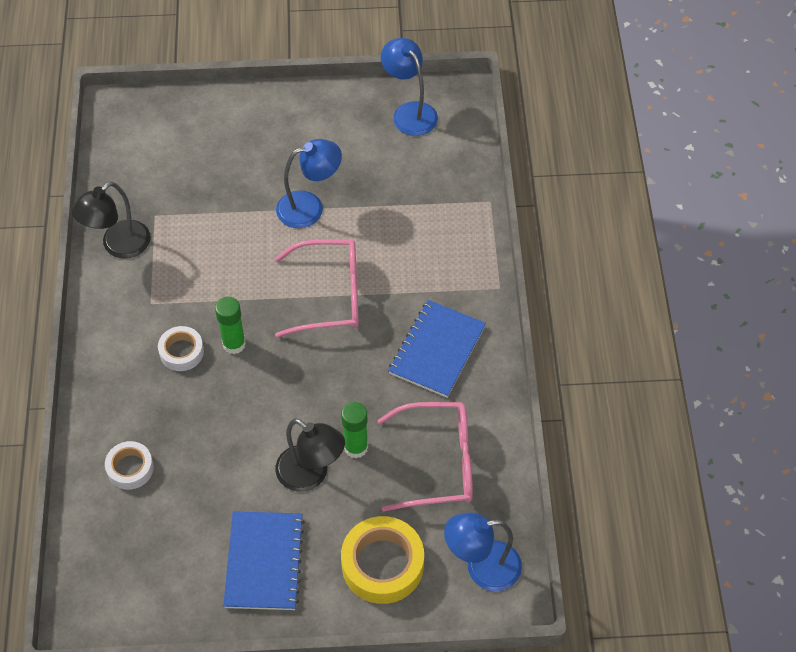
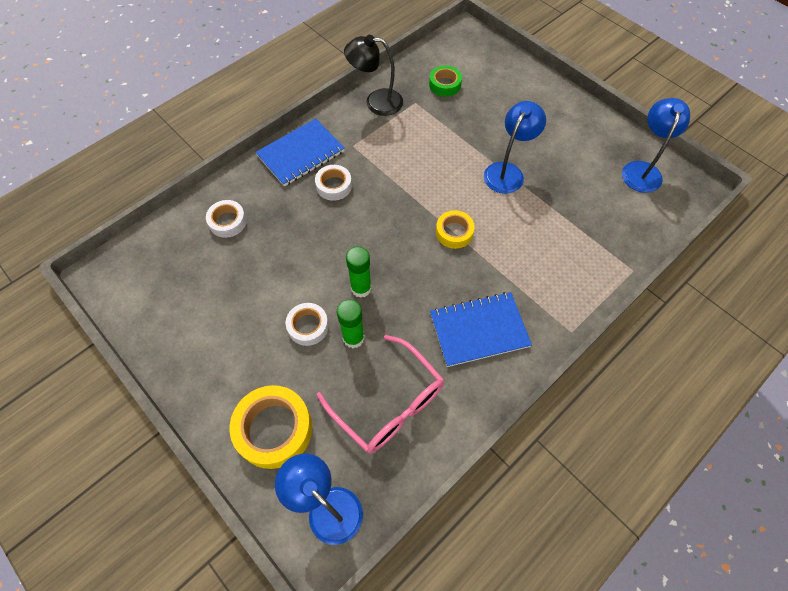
camera: 50 degrees right, 5 degrees up
green glue stick [215,297,246,354] -> green glue stick moved to [346,246,372,298]
blue notebook [223,511,305,610] -> blue notebook moved to [256,118,345,187]
pink glasses [275,239,359,338] -> yellow tape [436,210,475,249]
black lamp [275,419,345,492] -> white tape [286,303,329,346]
blue lamp [276,139,342,228] -> blue lamp turned 90 degrees counterclockwise [484,101,546,194]
none -> green tape [429,66,462,97]

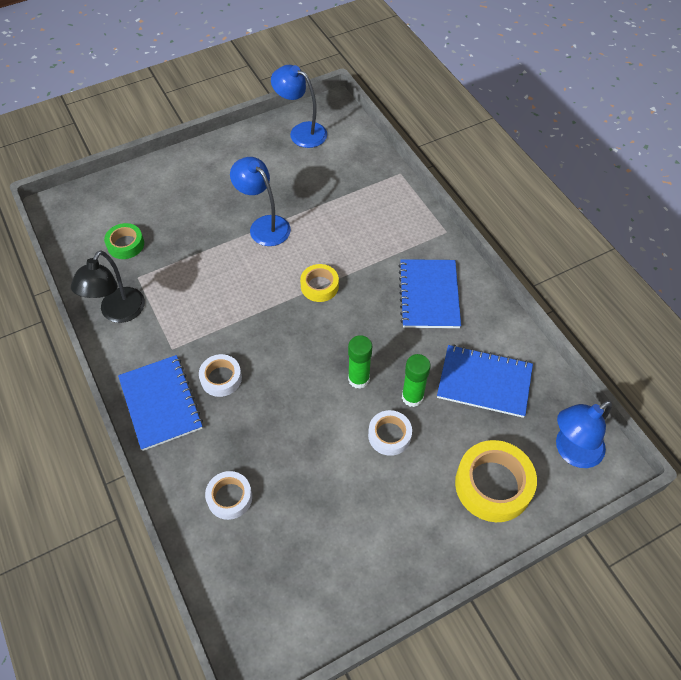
camera: 75 degrees left, 5 degrees down
pink glasses [317,335,444,453] -> blue notebook [437,345,533,418]

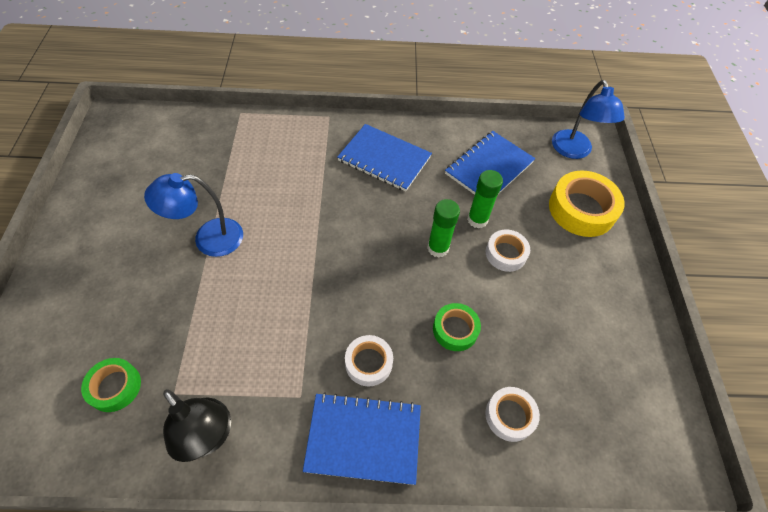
camera: 65 degrees left, 0 degrees up
blue lamp [271,65,327,148] -> none
yellow tape [300,264,339,302] -> none
none -> green tape [433,303,481,351]

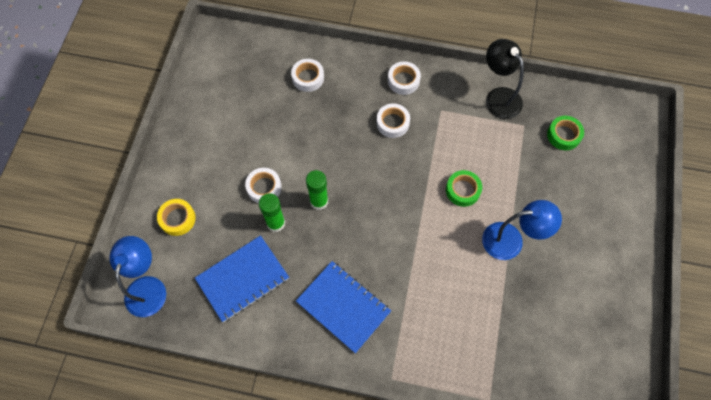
camera: 165 degrees left, 10 degrees up
blue notebook [303,393,421,485] -> white tape [388,61,421,95]
green tape [433,303,481,351] -> green tape moved to [446,170,482,207]
yellow tape [549,170,625,237] -> yellow tape [157,199,196,236], size x0.59

